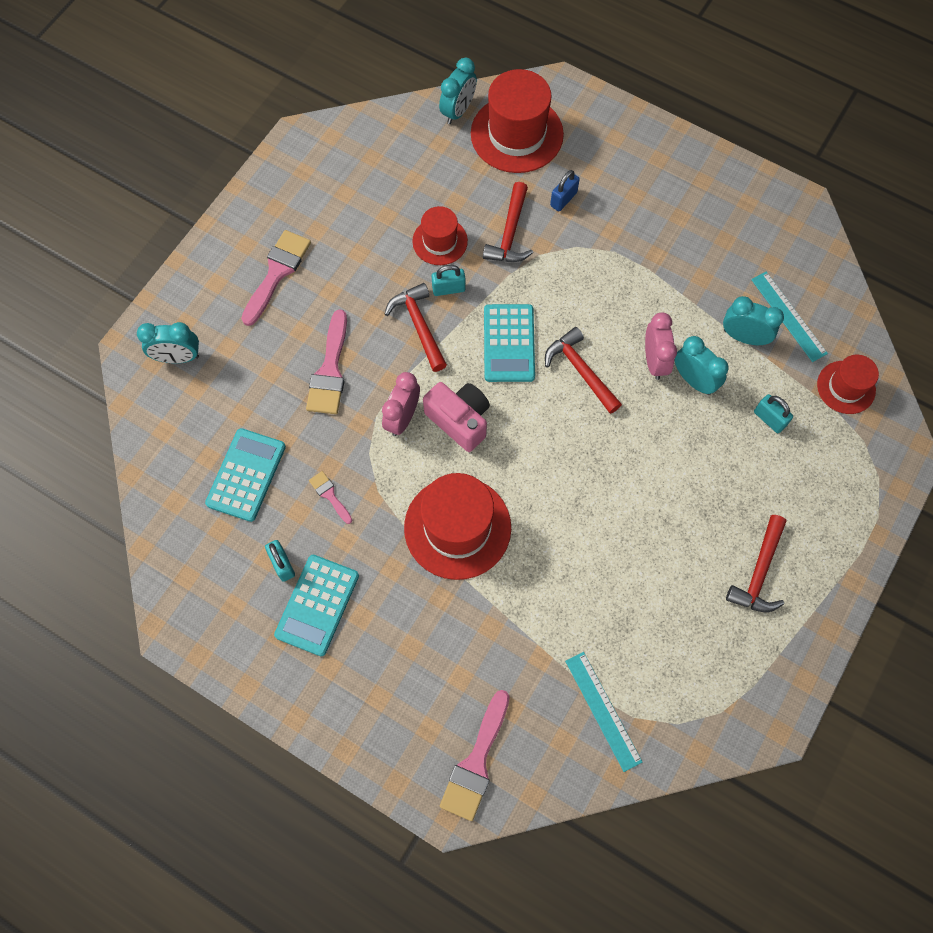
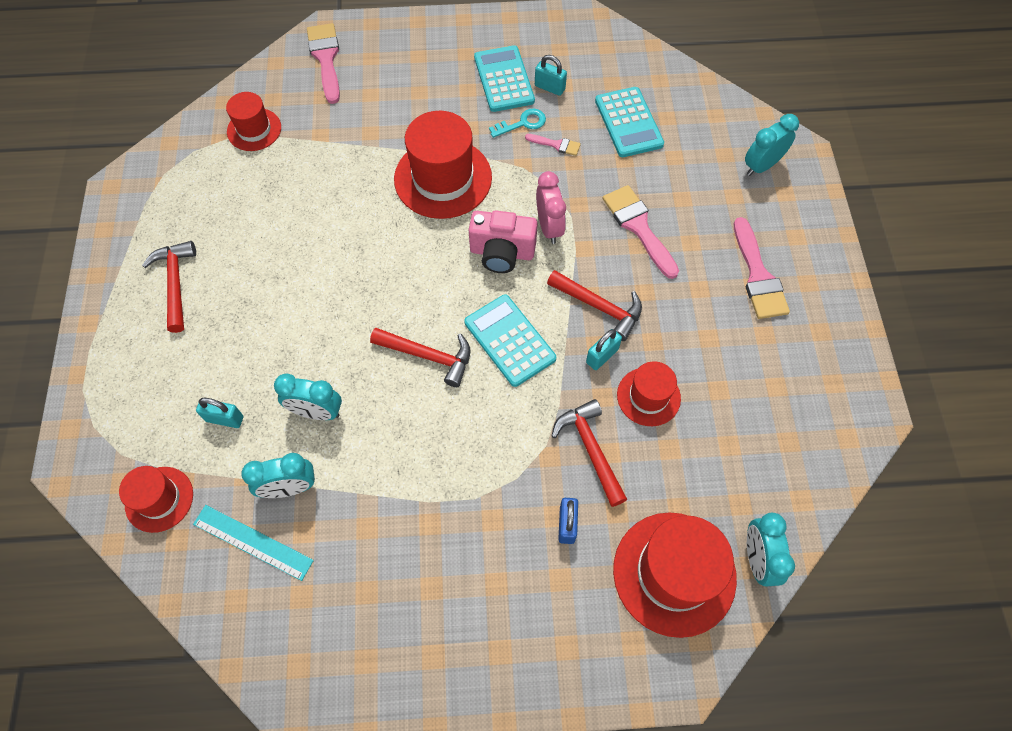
camera: 145 degrees right, 5 degrees down
turquoise ruler [565,652,642,772] -> red hat [226,92,281,151]
pink clock [645,312,677,380] -> none
none -> turquoise key [489,109,546,138]

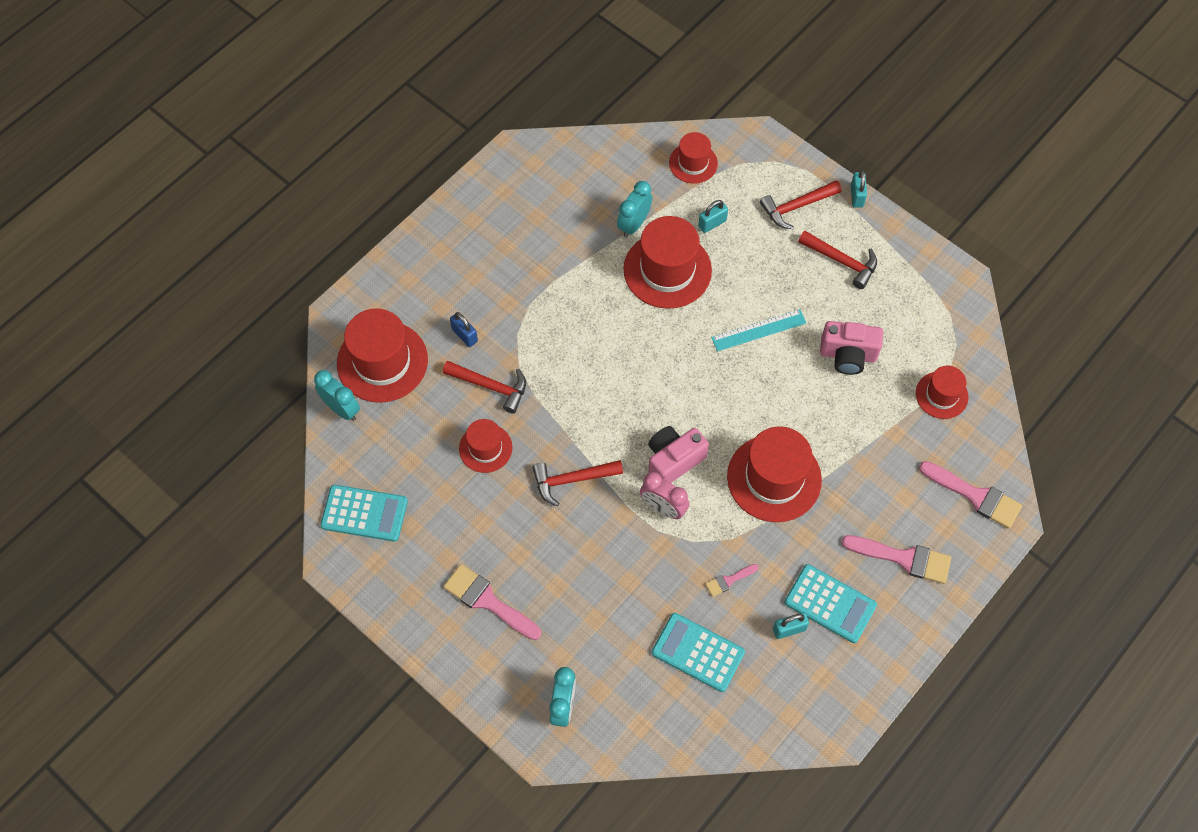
camera: 135 degrees right, 0 degrees up
turquoise ruler [193,505,314,581] -> turquoise ruler moved to [711,309,806,351]
turquoise clock [274,373,342,420] -> red hat [623,216,712,309]
red hammer [370,328,470,387] -> red hammer moved to [760,180,842,229]
turquoise calculator [464,294,556,387] -> turquoise calculator moved to [320,485,408,542]
turquoise key [489,109,546,138] -> none
turquoise padlock [586,329,622,370] -> turquoise padlock moved to [851,170,867,208]
pink brush [603,185,679,279] -> pink brush moved to [841,535,951,584]
none -> pink camera [820,321,883,375]

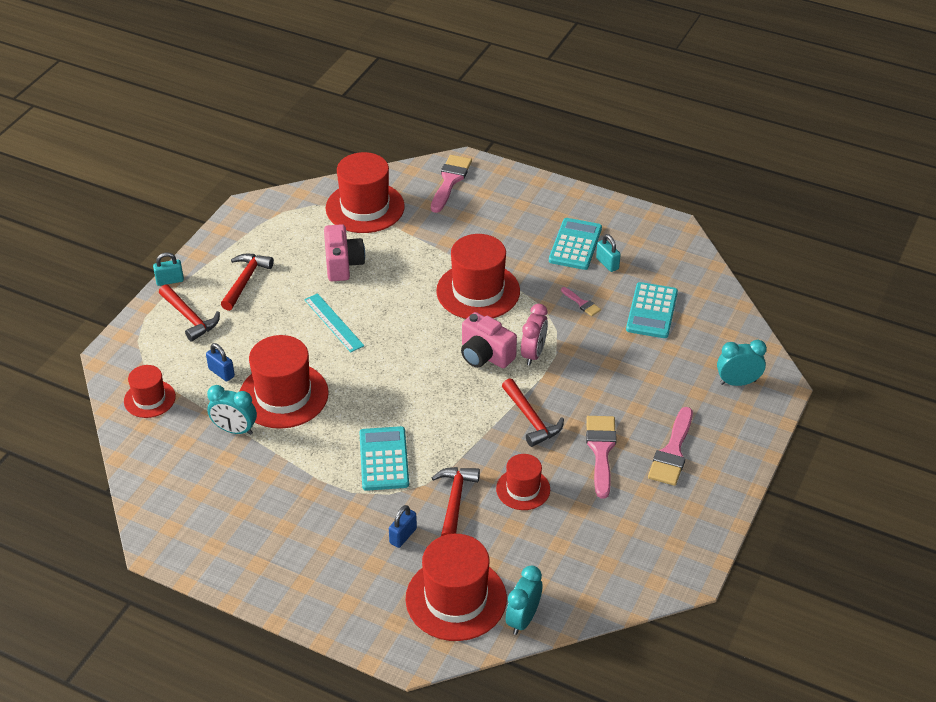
camera: 105 degrees left, 20 degrees down
turquoise calculator [320,485,408,542] -> turquoise calculator moved to [359,426,409,491]
turquoise padlock [698,200,728,233] -> blue padlock [206,343,235,382]
pink brush [841,535,951,584] -> pink brush moved to [586,416,617,499]
red hat [916,366,968,419] -> red hat [326,152,405,233], size x1.75

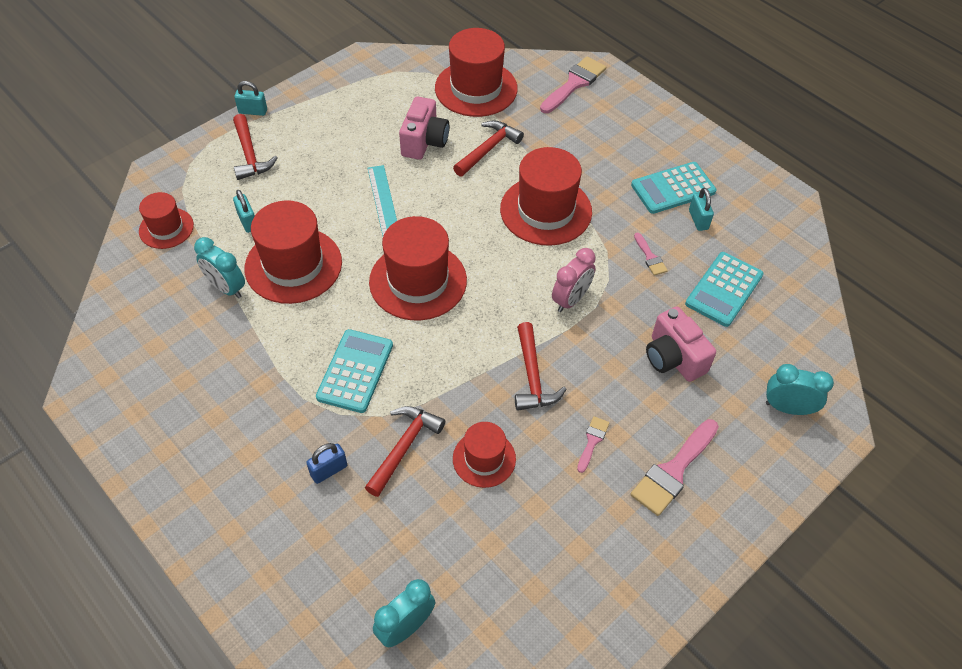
camera: 20 degrees right, 10 degrees up
blue padlock [206,343,235,382] -> turquoise padlock [233,190,255,233]
red hammer [221,254,274,311] -> red hammer moved to [453,120,524,176]
red hat [405,534,507,641] -> red hat moved to [369,216,467,320]
pink camera [461,312,517,368] -> pink camera moved to [646,306,716,382]
turquoise calculator [549,218,602,270] -> turquoise calculator turned 150 degrees counterclockwise [631,162,717,214]
pink brush [586,416,617,499] -> pink brush [577,416,610,473], size x0.52

